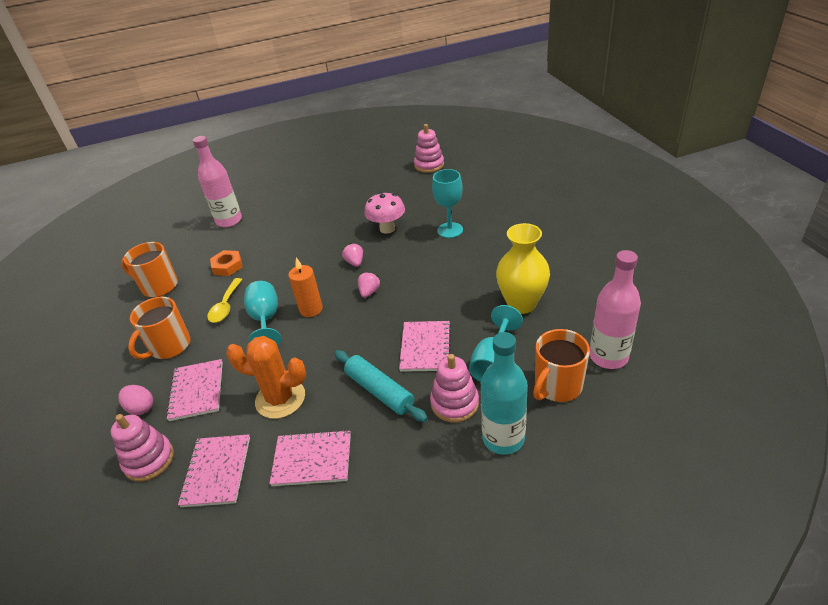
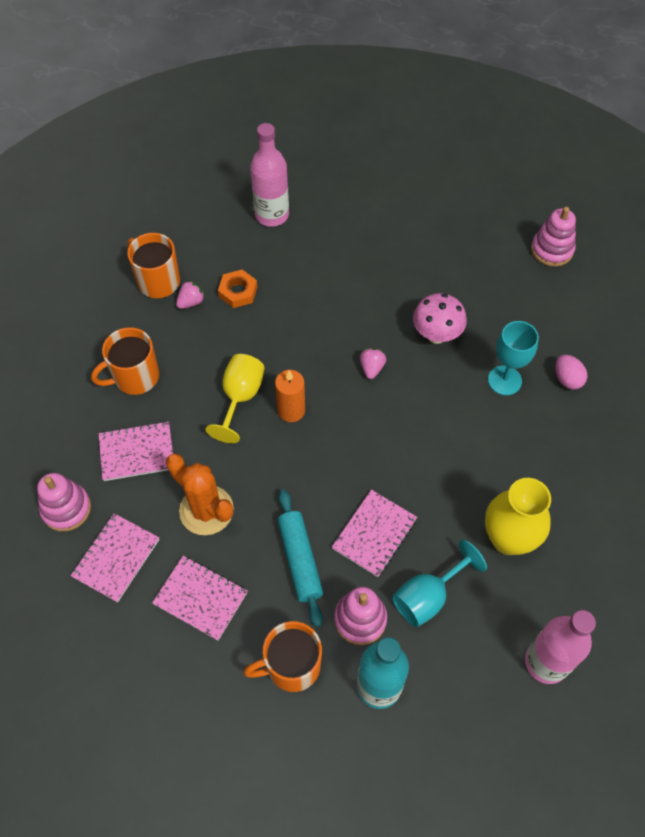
camera: 25 degrees right, 20 degrees up
pink egg [118,385,153,415] -> pink egg moved to [555,355,587,390]
pink notebook [166,359,223,421] -> pink notebook turned 60 degrees clockwise [99,421,173,481]
yellow spoon [207,278,242,323] -> none
turquoise goblet [244,281,281,346] -> yellow goblet [205,354,264,443]
pink strawberry [358,271,380,298] -> pink strawberry moved to [176,280,205,309]
orange mug [533,329,590,402] -> orange mug moved to [244,621,322,692]

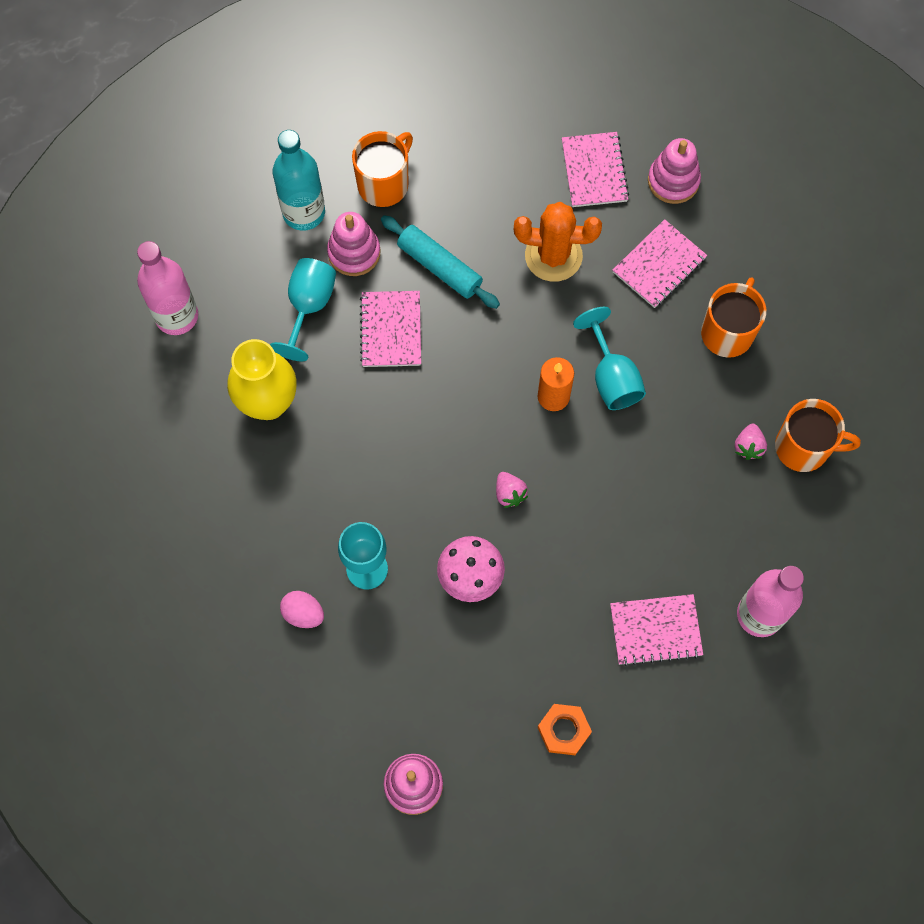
camera: 145 degrees right, 10 degrees up
pink notebook [152,556,248,640] -> pink notebook moved to [610,594,703,666]
yellow goblet [205,354,264,443] -> turquoise goblet [573,307,646,410]
orange nut [218,270,257,308] -> orange nut moved to [538,704,592,755]

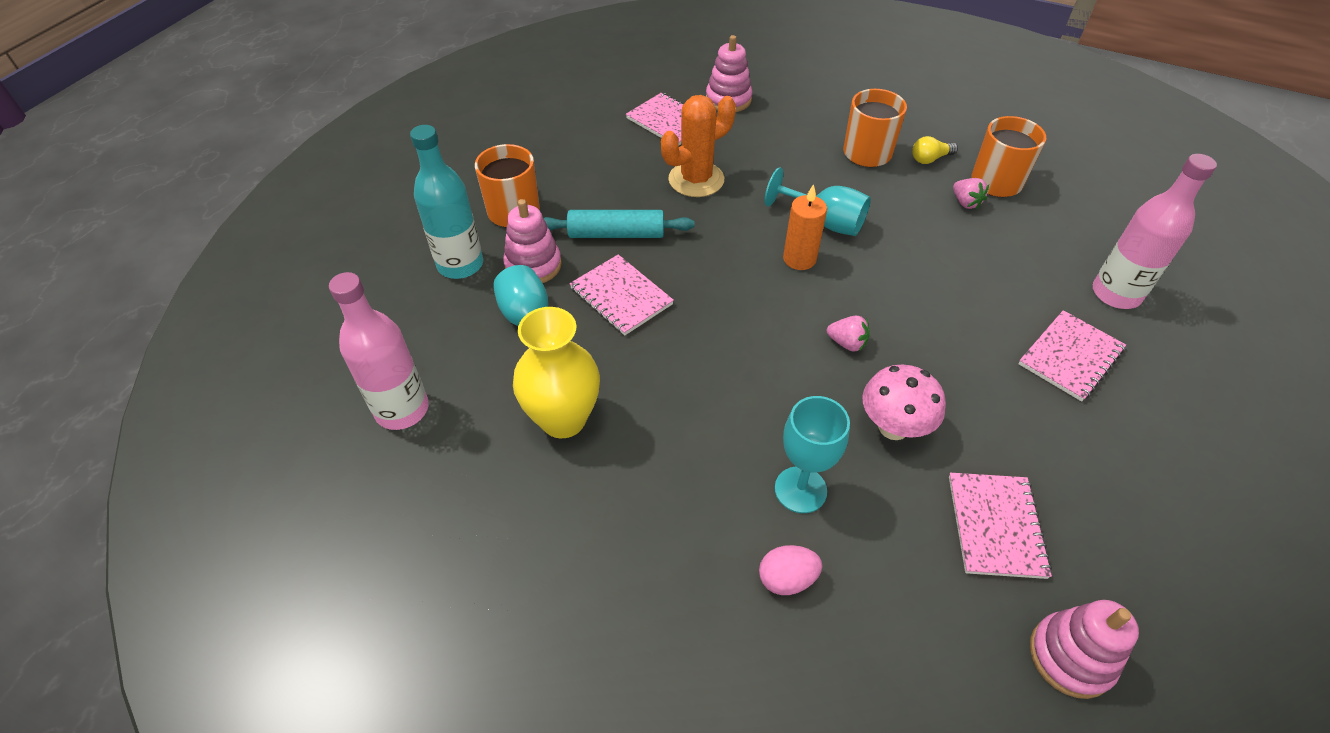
camera: 40 degrees left, 20 degrees down
orange nut [538,704,592,755] -> none
pink notebook [613,219,707,308] -> pink notebook moved to [949,473,1052,579]
none -> yellow light bulb [912,136,958,164]

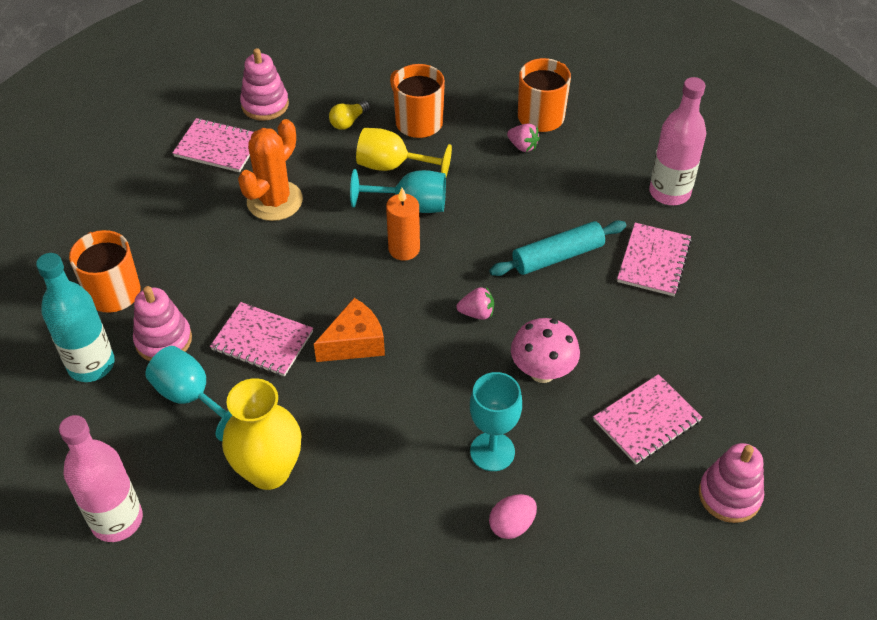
camera: 25 degrees left, 0 degrees up
turquoise rolling pin [543,210,694,238] -> turquoise rolling pin moved to [489,220,626,276]
yellow light bulb [912,136,958,164] -> yellow light bulb moved to [329,101,370,130]
pink notebook [949,473,1052,579] -> pink notebook turned 75 degrees clockwise [593,374,703,464]
none -> orange cheese [314,298,385,362]
none -> yellow goblet [356,128,452,177]

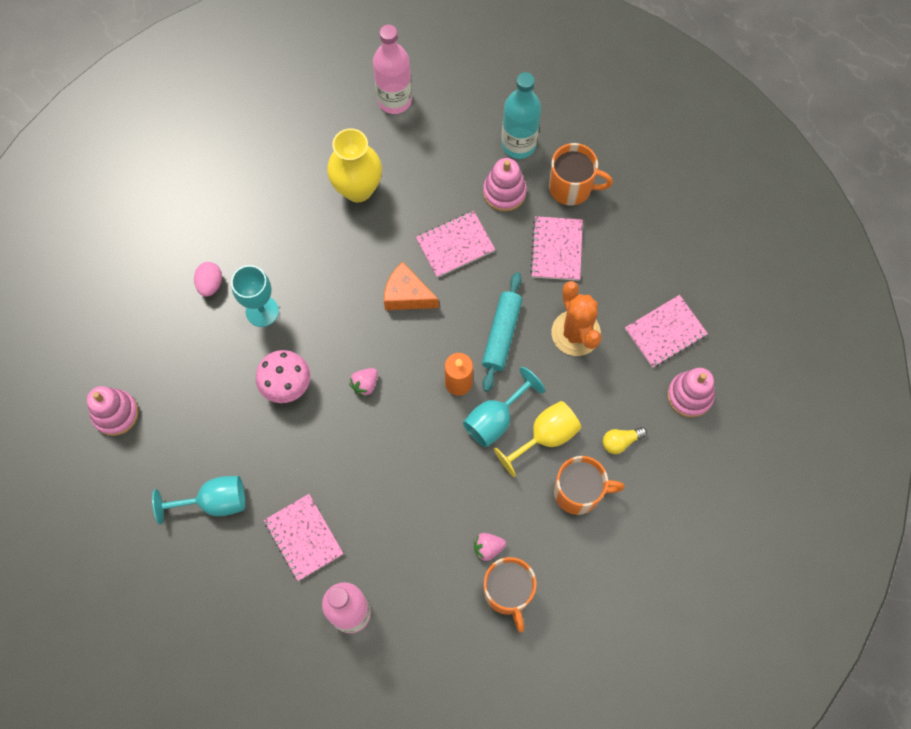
camera: 130 degrees right, 20 degrees up
turquoise goblet [145,346,232,441] -> turquoise goblet moved to [152,476,245,525]
orange cheese [314,298,385,362] -> orange cheese turned 105 degrees clockwise [384,262,439,310]
yellow light bulb [329,101,370,130] -> yellow light bulb turned 105 degrees counterclockwise [603,427,647,454]
turquoise rolling pin [489,220,626,276] -> turquoise rolling pin moved to [482,272,522,392]
pink notebook [593,374,703,464] -> pink notebook moved to [530,216,583,281]

